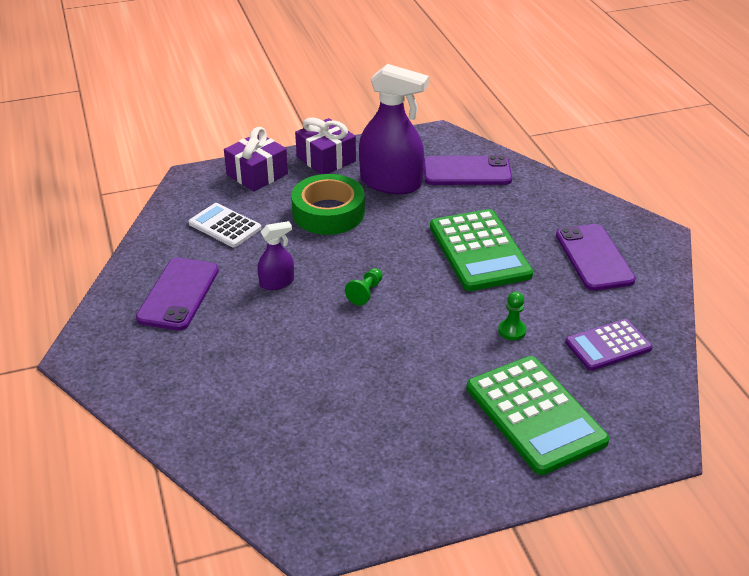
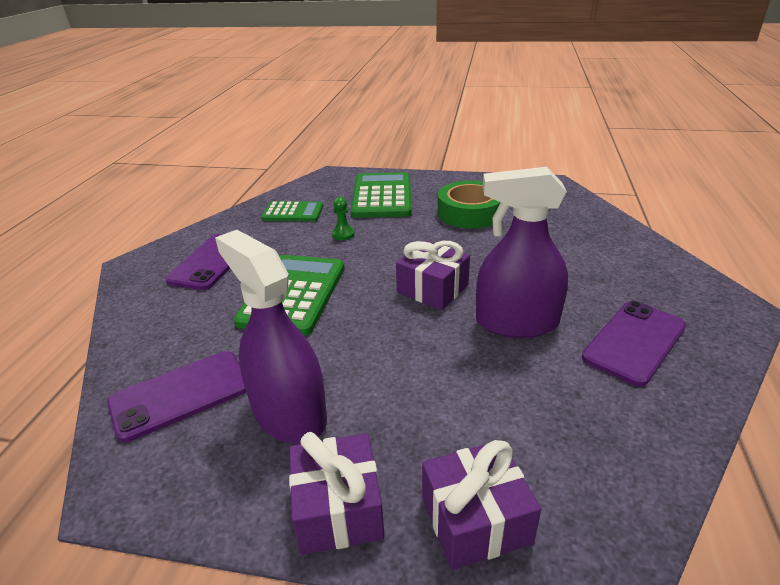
camera: 150 degrees left, 5 degrees down
white calculator [189,203,261,247] -> none
purple spray bottle [257,221,294,290] -> purple spray bottle [476,167,568,338], size x2.03
green tape [291,174,365,235] -> green tape moved to [438,181,501,229]
green pawn [345,268,383,306] -> purple gift [396,241,470,310]
purple phone [424,155,512,185] -> purple phone turned 60 degrees counterclockwise [107,351,246,442]
purple calculator [565,319,652,371] -> green calculator [261,201,323,221]

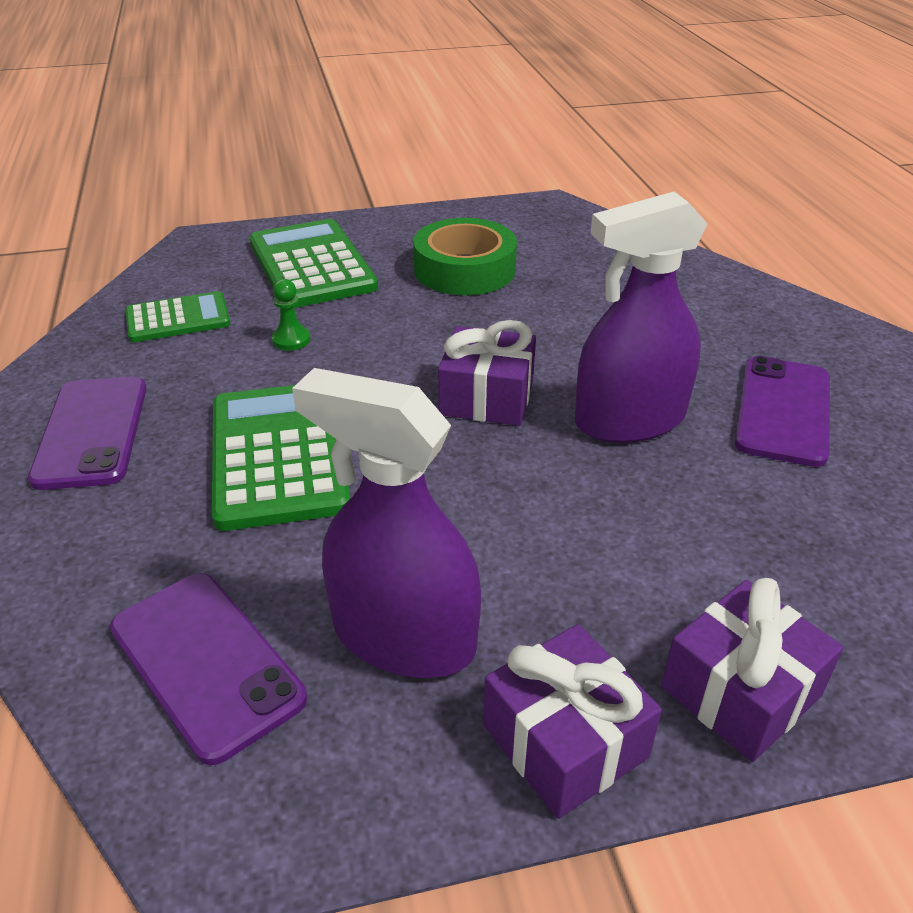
camera: 25 degrees left, 5 degrees up
purple phone [107,351,246,442] -> purple phone turned 75 degrees counterclockwise [110,573,307,765]

